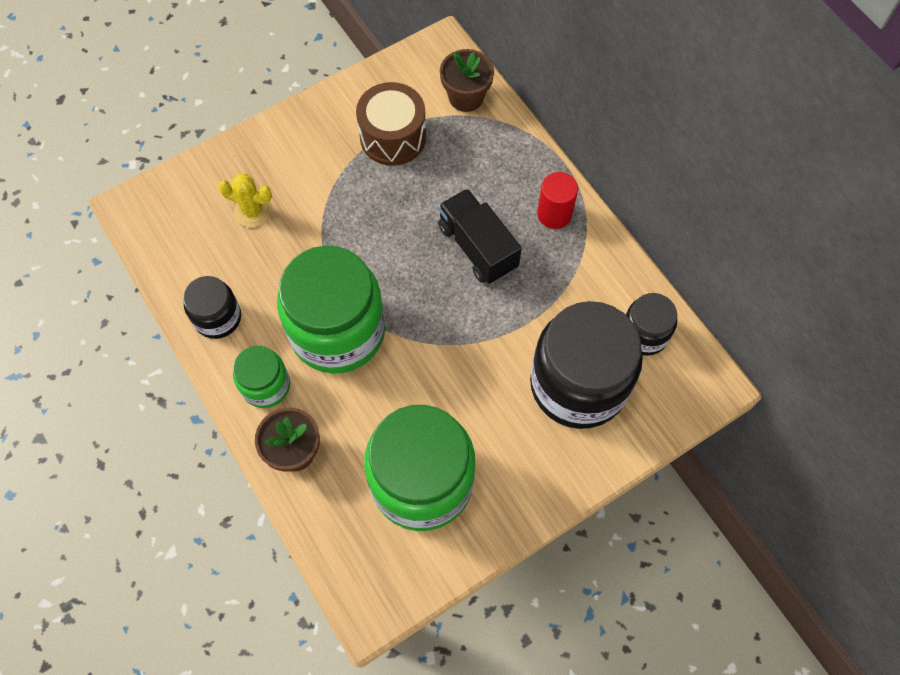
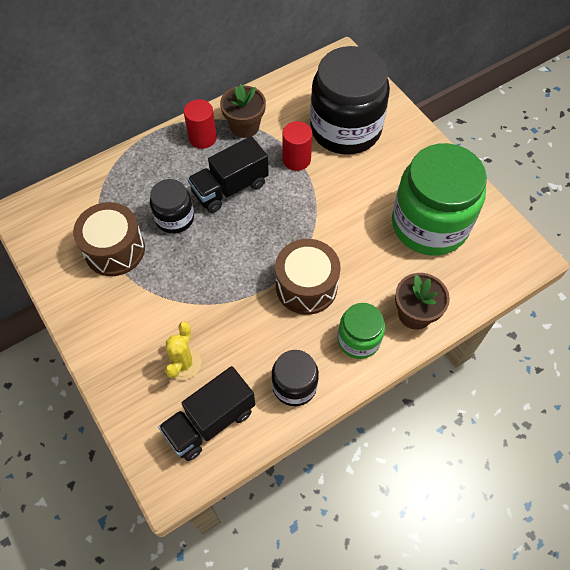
camera: 90 degrees left, 5 degrees down
green jar [277,246,385,374] -> brown drum [275,239,341,315]
brown flower pot [440,49,494,112] -> brown flower pot moved to [220,84,266,138]
black jar [626,293,677,356] -> black jar moved to [150,179,194,234]
none -> black truck [158,366,255,461]
none -> red cylinder [282,121,312,171]

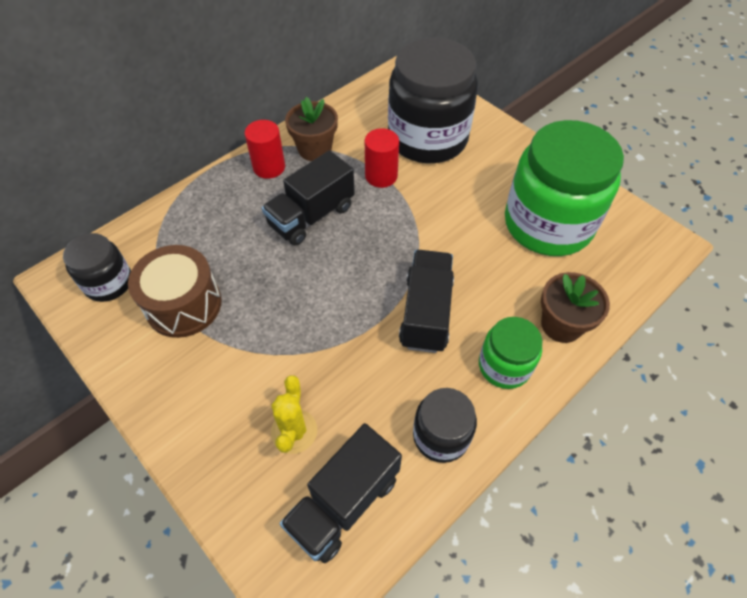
camera: 10 degrees left, 5 degrees down
black jar [150,179,194,234] -> black jar moved to [63,233,131,302]
brown drum [275,239,341,315] -> black truck [399,250,454,353]

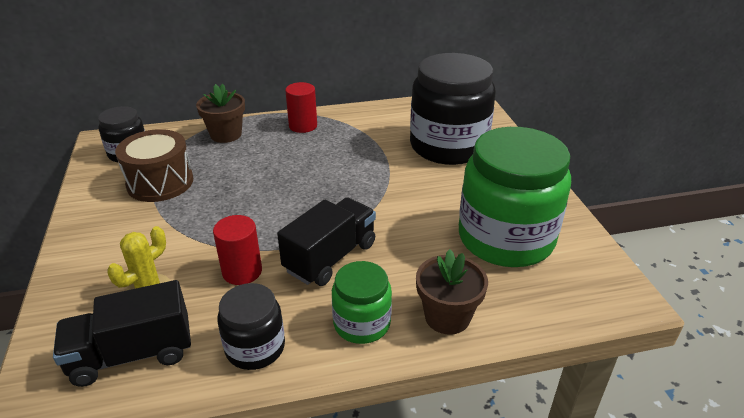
camera: 30 degrees right, 20 degrees down
black truck [262,150,355,246] -> none
brown flower pot [285,97,338,161] -> brown flower pot moved to [196,83,245,143]
red cylinder [365,128,399,188] -> red cylinder moved to [213,215,262,285]

